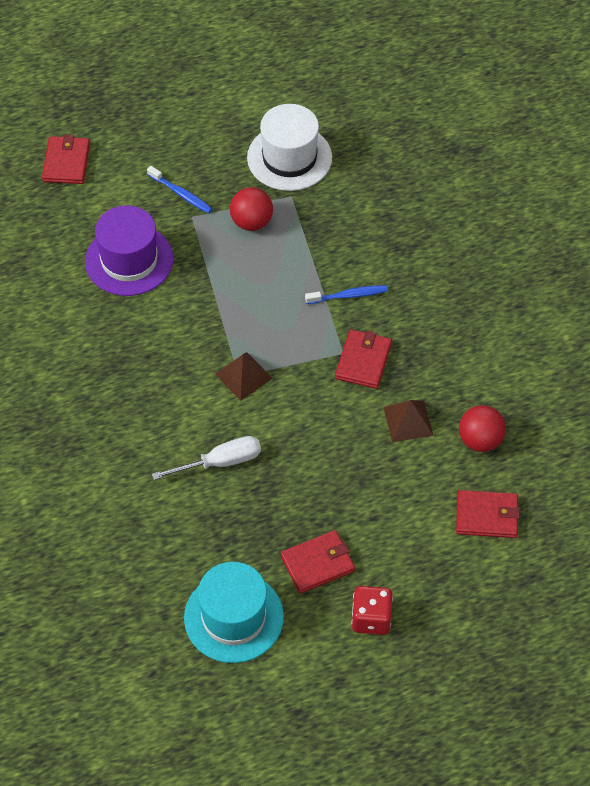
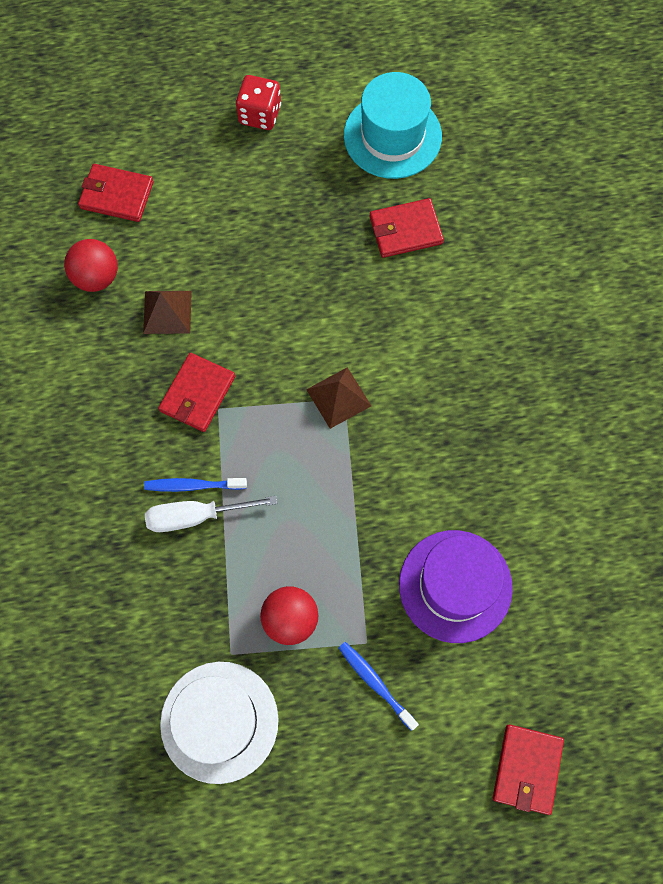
camera: 170 degrees left, 15 degrees up
white screwdriver [152,436,261,480] -> white screwdriver moved to [145,496,277,532]
red wallet [281,530,355,594] -> red wallet moved to [370,198,444,258]

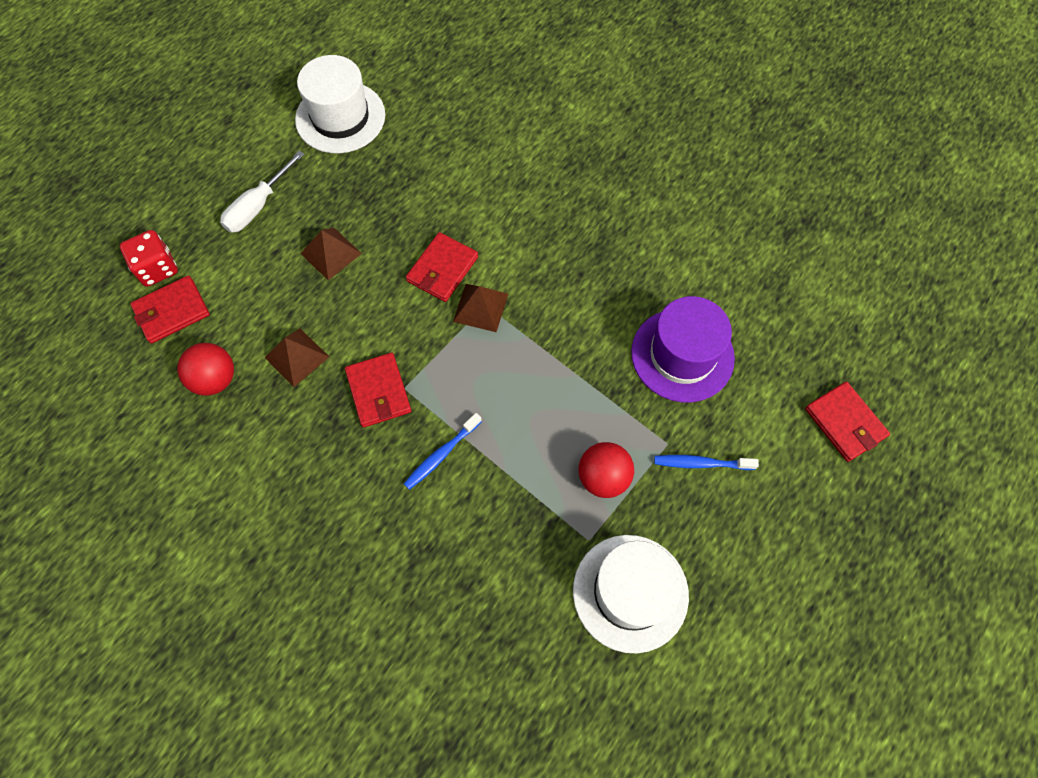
camera: 45 degrees left, 5 degrees down
white screwdriver [145,496,277,532] -> white screwdriver moved to [220,151,304,233]
red dice [236,75,281,130] -> red dice moved to [120,230,178,287]
turquoise hat [344,72,442,179] -> white hat [295,55,385,153]
red wallet [370,198,444,258] -> red wallet moved to [406,232,478,302]
none -> brown pyramid [300,228,362,280]

